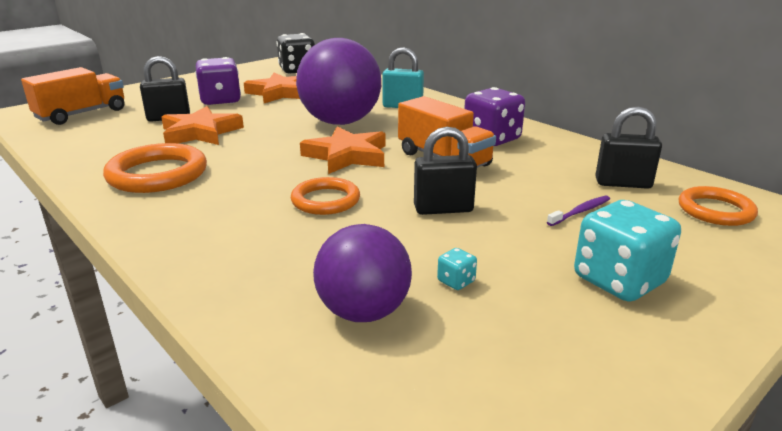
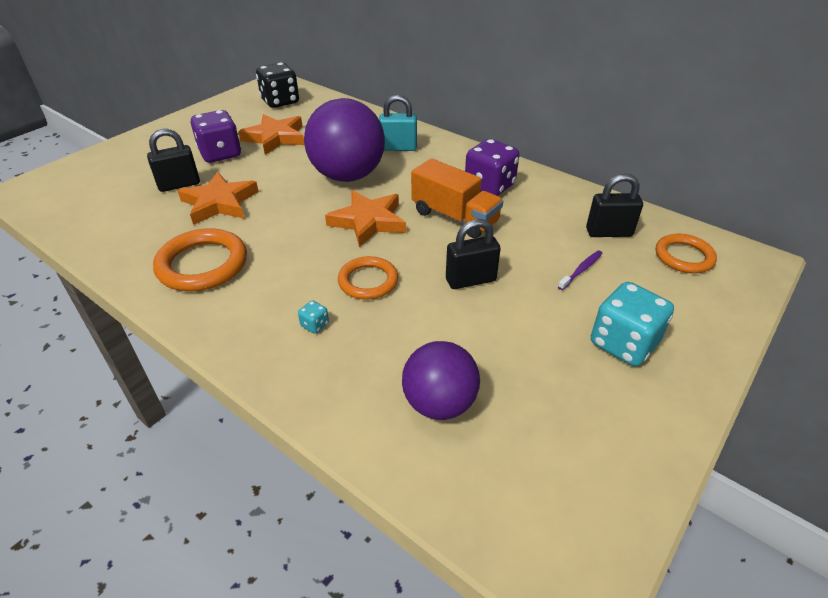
camera: 10 degrees left, 15 degrees up
orange truck [21,67,125,125] -> none
turquoise dice [437,248,477,290] -> turquoise dice moved to [298,300,329,334]

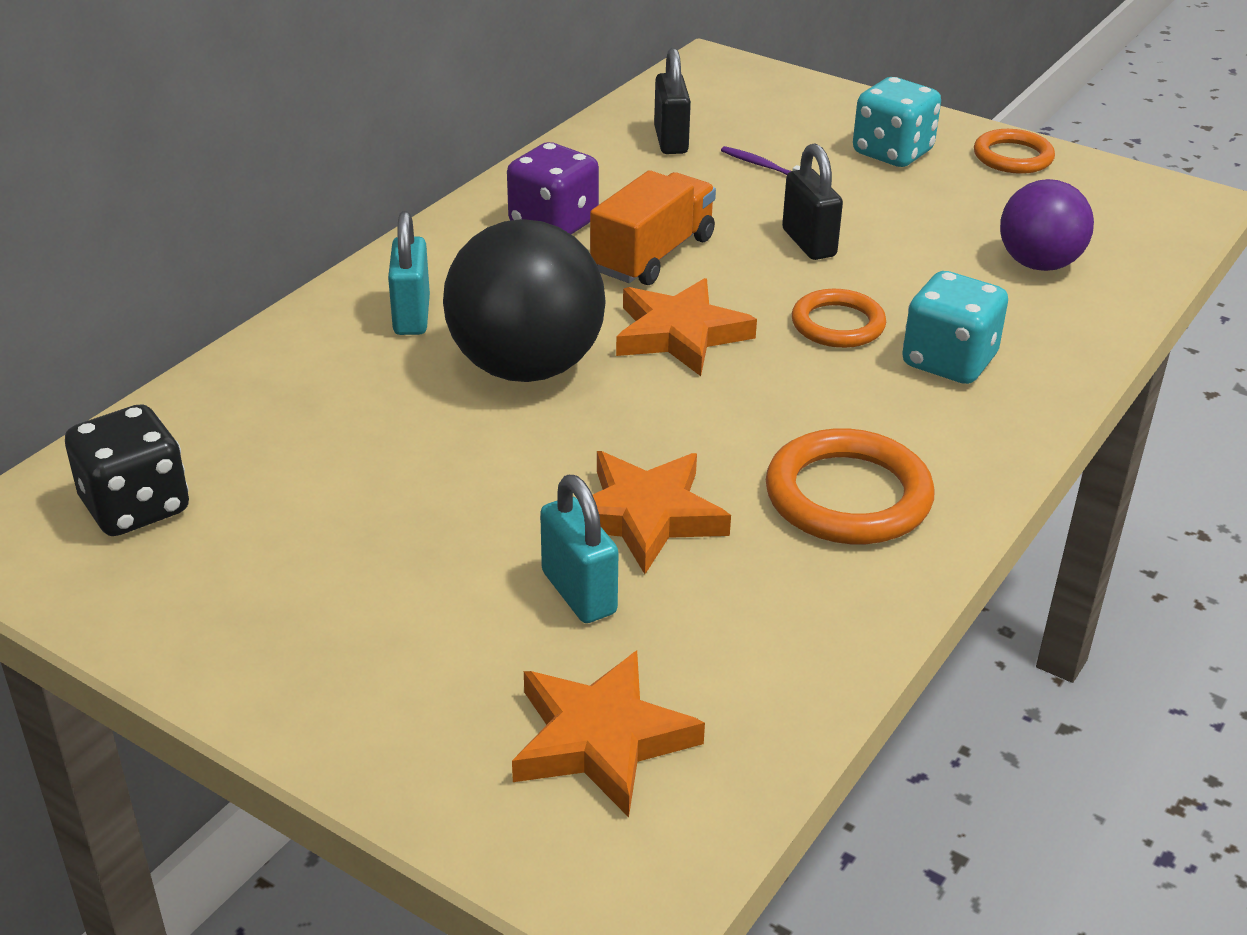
camera: 95 degrees left, 5 degrees down
black padlock [147,129,200,192] -> turquoise padlock [540,475,619,623]
purple dice [191,110,241,163] -> none
orange star [238,114,305,155] -> orange star moved to [512,650,705,817]
turquoise dice [298,300,329,334] -> turquoise dice [902,271,1008,384], size x2.40
purple ball [304,98,385,182] -> black ball [443,219,606,382]
orange ring [656,234,717,273] -> orange ring moved to [974,129,1055,174]

